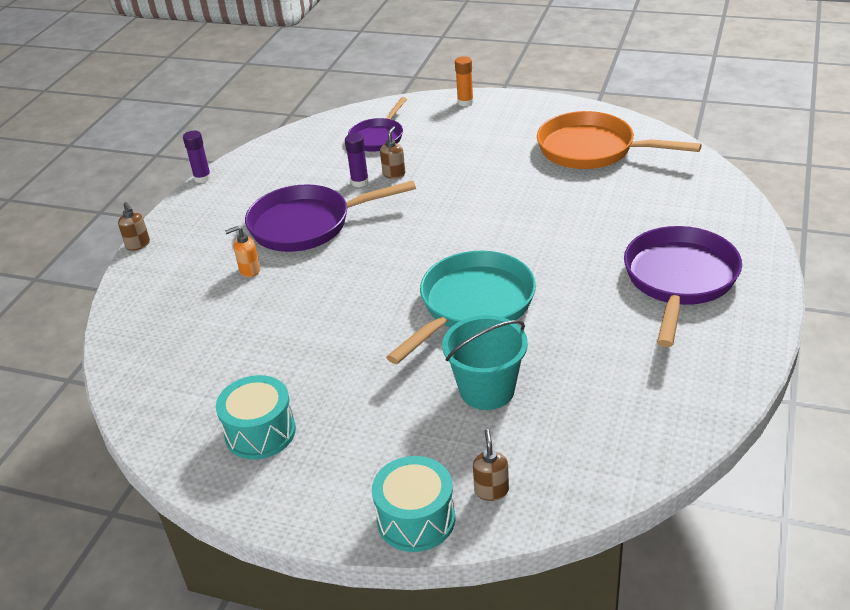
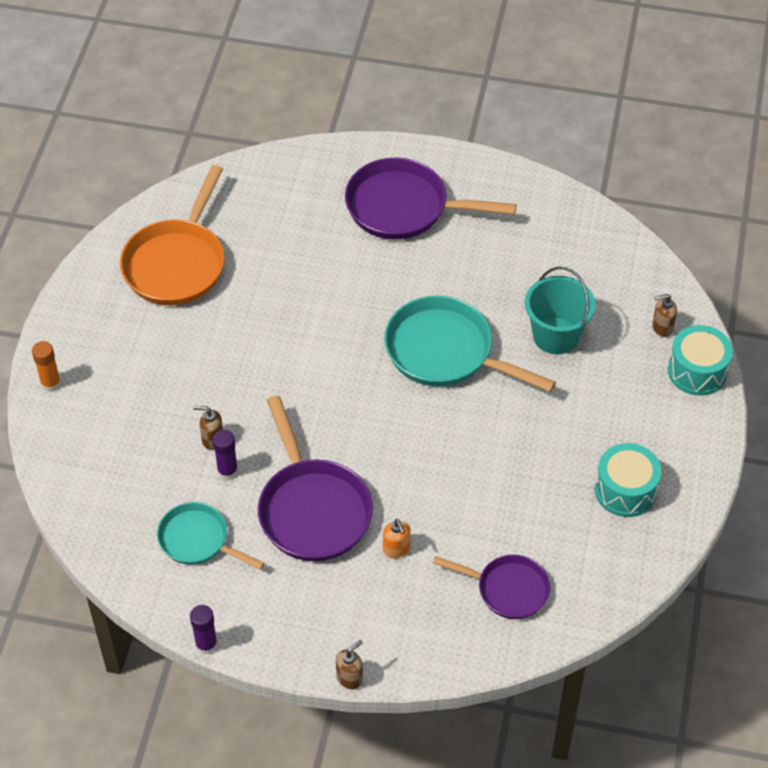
camera: 100 degrees left, 15 degrees up
purple pan [348,97,407,152] -> purple pan moved to [433,555,551,619]
none -> turquoise pan [157,502,265,570]

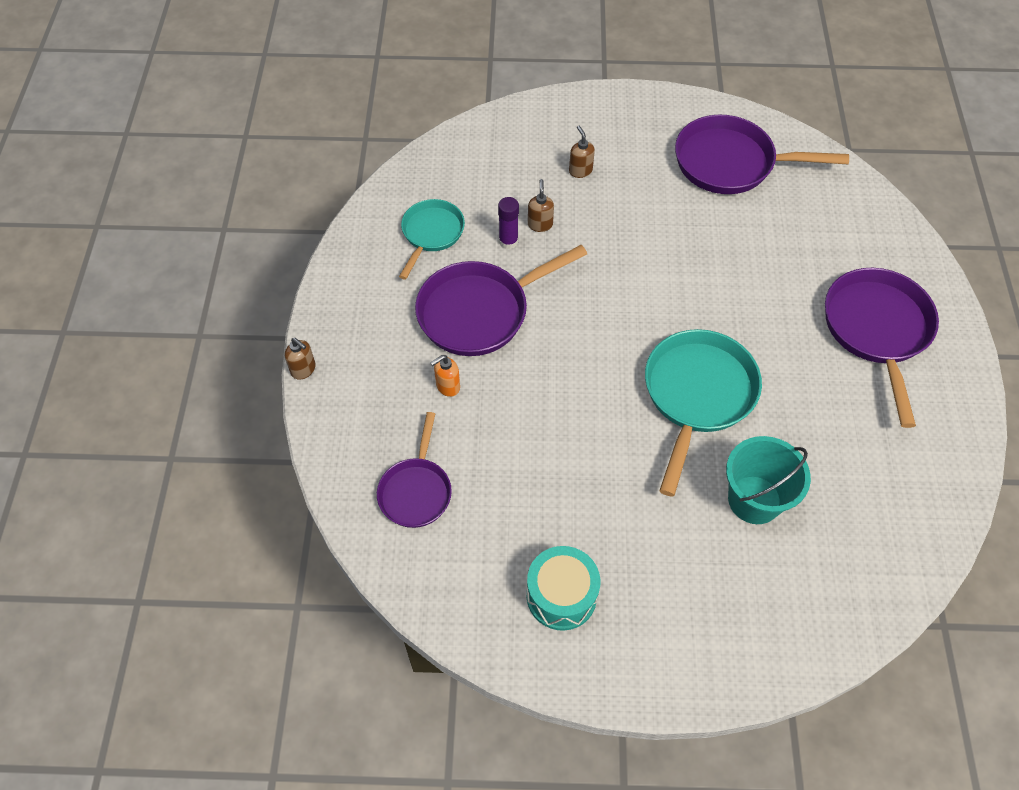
camera: 80 degrees right, 5 degrees up
orange glue stick [32,341,61,391] -> none
orange pan [120,165,225,306] -> purple pan [675,115,849,194]
purple glue stick [190,605,217,655] -> none
brown soap dispenser [652,294,677,337] -> brown soap dispenser moved to [569,126,595,178]
turquoise drum [668,325,733,396] -> none

